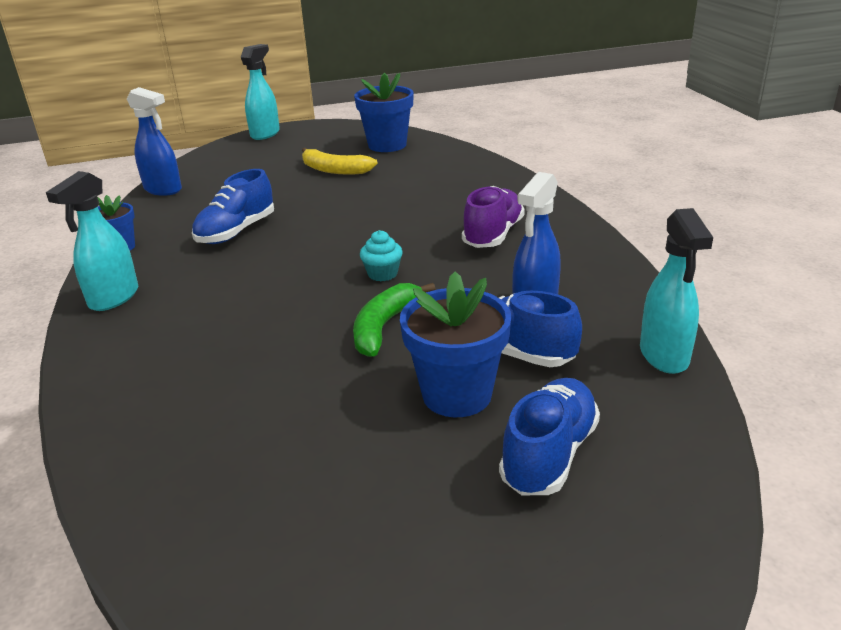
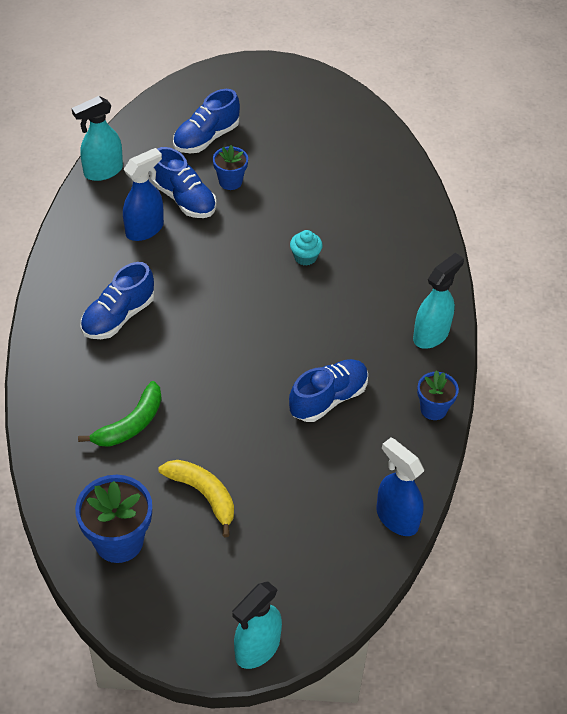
camera: 165 degrees left, 20 degrees up
green banana [353,283,436,357] -> green banana moved to [78,381,162,447]
turquoise cupcake [360,230,403,282] -> turquoise cupcake moved to [290,230,323,266]
blue flower pot [400,272,512,417] -> blue flower pot [213,145,248,190], size x0.59
purple shoe [462,186,525,248] -> blue shoe [81,262,154,339]
turquoise spray bottle [640,208,713,374] -> turquoise spray bottle turned 135 degrees counterclockwise [72,96,123,181]

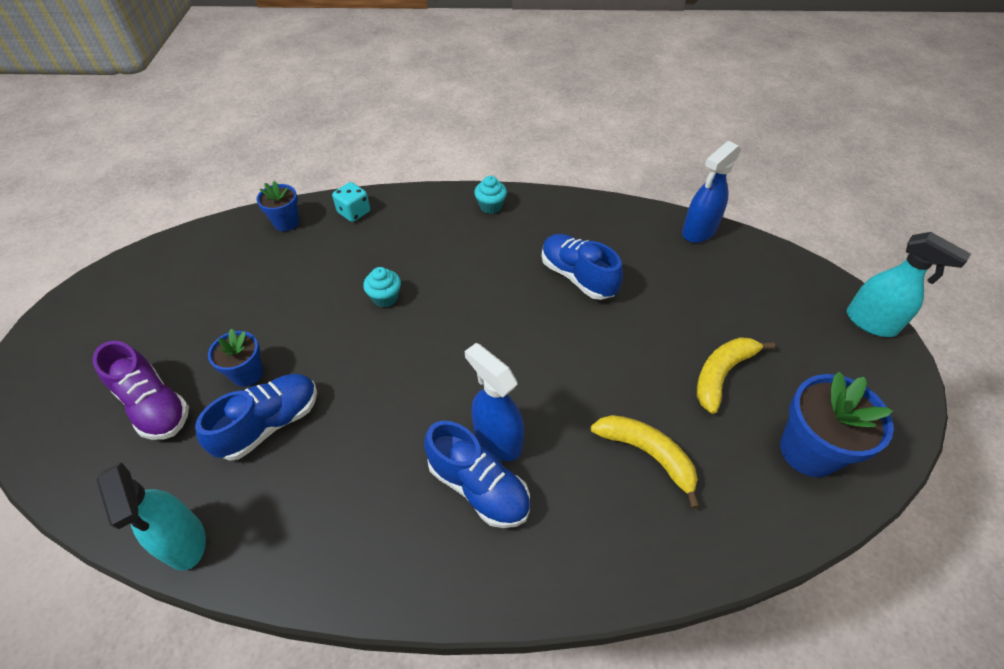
camera: 90 degrees left, 0 degrees up
green banana [78,381,162,447] -> yellow banana [591,415,700,509]
blue spray bottle [123,148,164,241] -> blue spray bottle moved to [465,343,524,461]
blue shoe [173,89,240,153] -> purple shoe [92,341,189,440]
turquoise spray bottle [413,253,464,349] -> turquoise cupcake [474,176,507,214]
blue flower pot [417,370,459,420] -> blue flower pot moved to [256,181,299,231]
none -> turquoise dice [332,182,370,222]

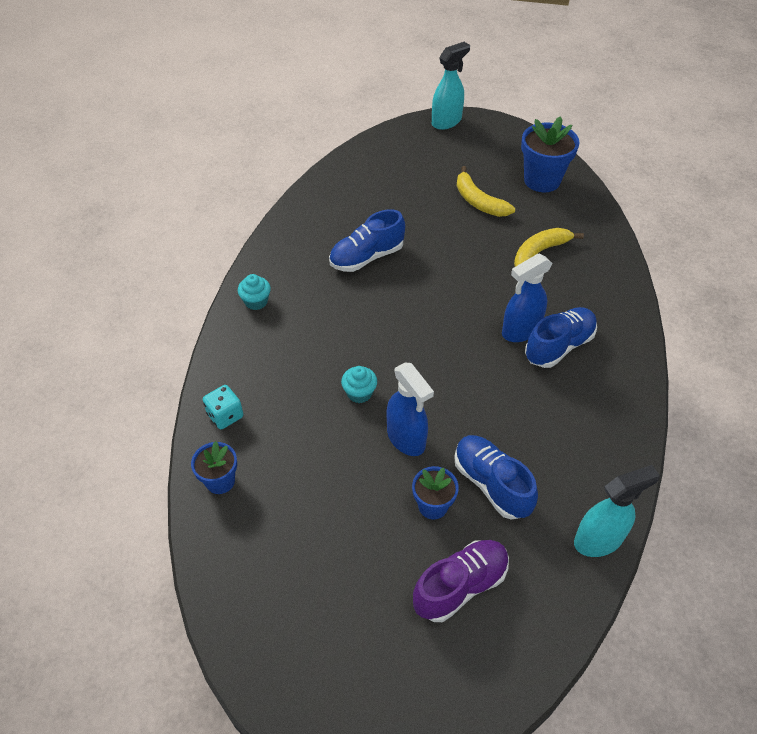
camera: 80 degrees left, 0 degrees up
blue spray bottle [682,141,741,243] -> blue spray bottle moved to [387,363,434,456]

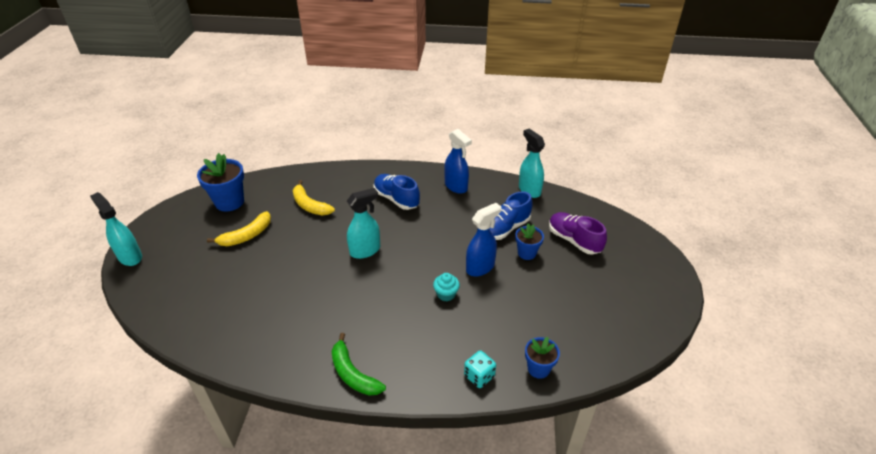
camera: 95 degrees left, 10 degrees down
turquoise cupcake [238,274,271,310] -> green banana [331,333,386,396]
blue shoe [329,209,405,272] -> none
blue spray bottle [502,253,552,342] -> blue spray bottle moved to [444,129,472,194]
none -> turquoise spray bottle [347,188,380,259]

